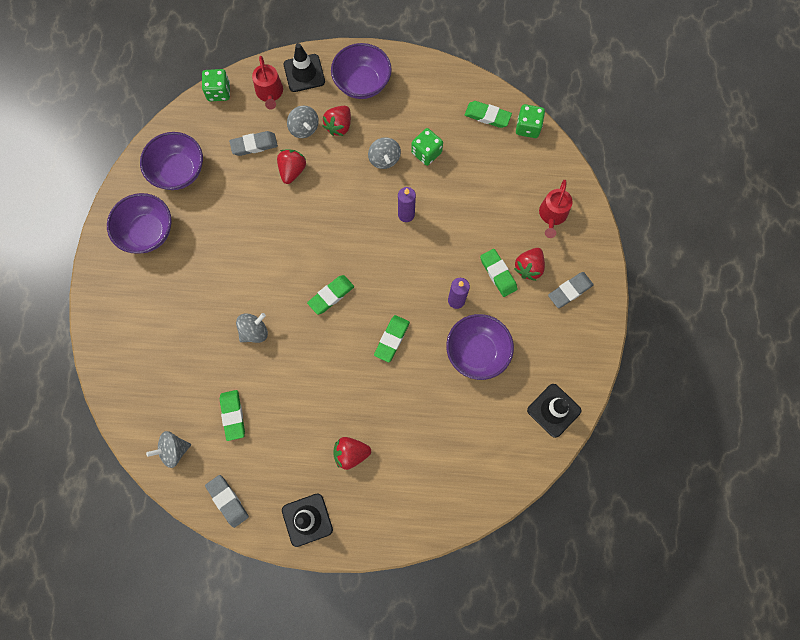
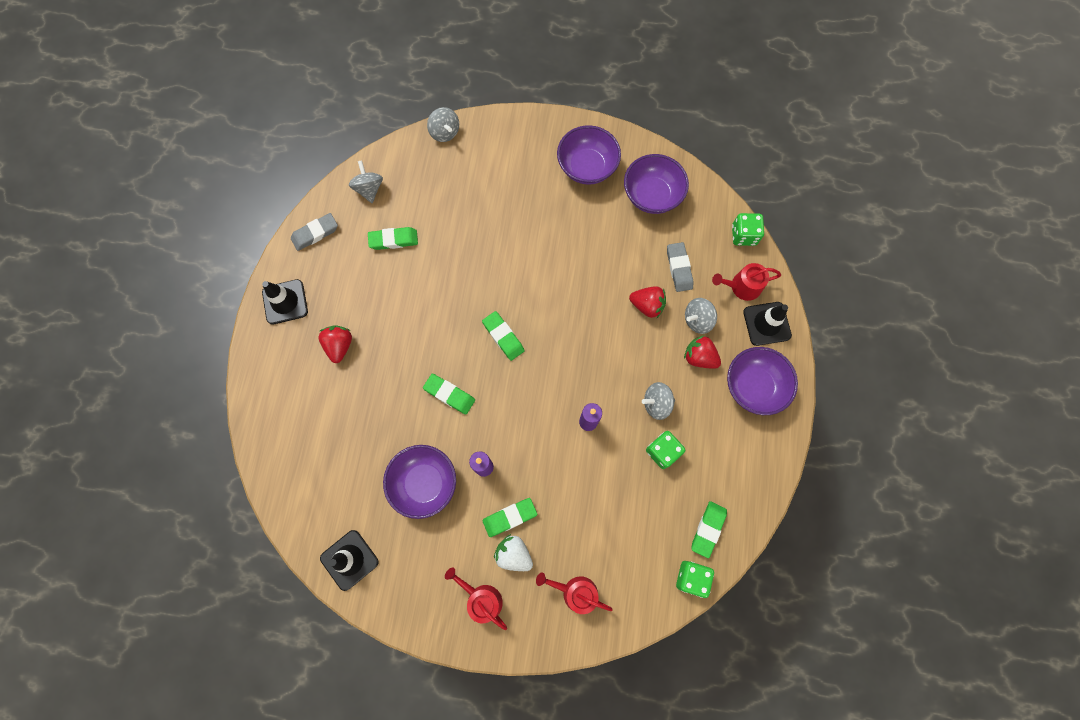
camera: 95 degrees right, 0 degrees up
grey spinning top [236,313,268,343] -> grey spinning top moved to [427,107,459,142]
red strawberry [514,248,545,281] -> white strawberry [494,534,533,571]
grey eraser [548,272,594,308] -> red watering can [445,568,507,630]

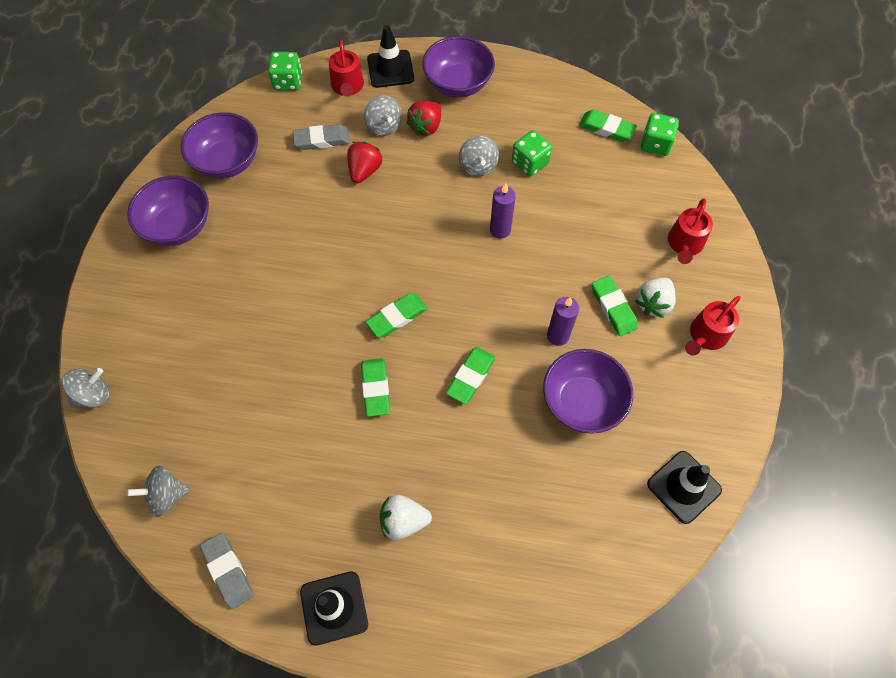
camera: 90 degrees left, 10 degrees down
red strawberry [318,325,352,363] -> white strawberry [379,495,432,540]
green eraser [368,227,418,250] -> green eraser moved to [361,358,390,417]

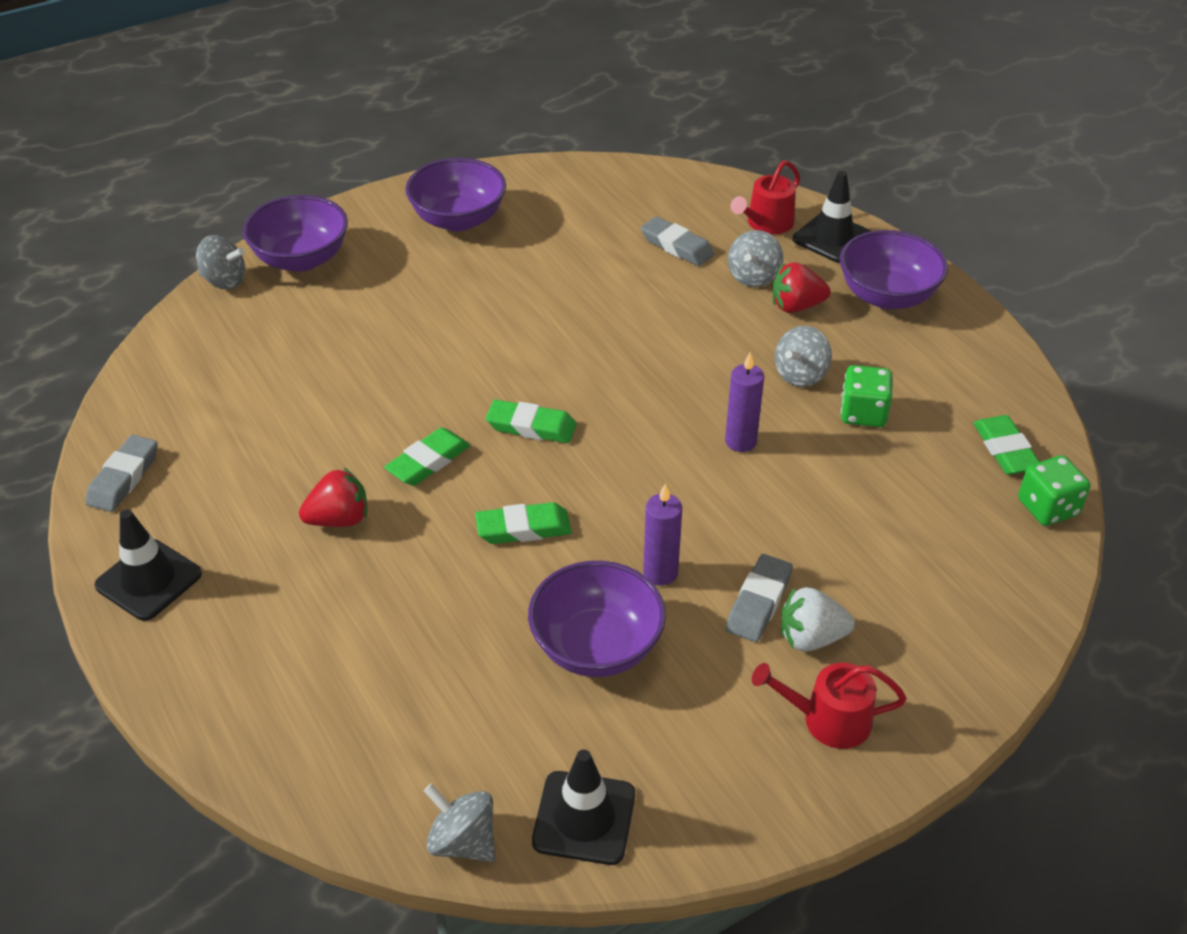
camera: 50 degrees right, 20 degrees down
grey spinning top [126,466,191,517] -> grey spinning top moved to [424,784,495,862]
purple bowl [181,112,258,179] -> purple bowl moved to [243,195,348,272]
green dice [268,52,302,90] -> none
red strawberry [347,141,383,183] -> red strawberry moved to [299,468,367,527]
white strawberry [379,495,432,540] -> none
green eraser [592,276,638,336] -> grey eraser [726,554,793,642]
red watering can [668,198,713,264] -> none

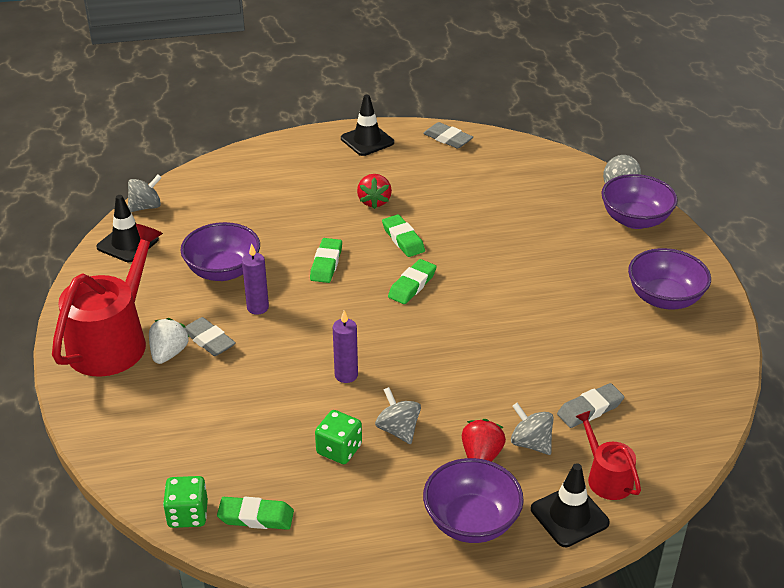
camera: 110 degrees right, 5 degrees down
red watering can [752,662,907,749] -> red watering can [52,224,163,377], size x1.96

